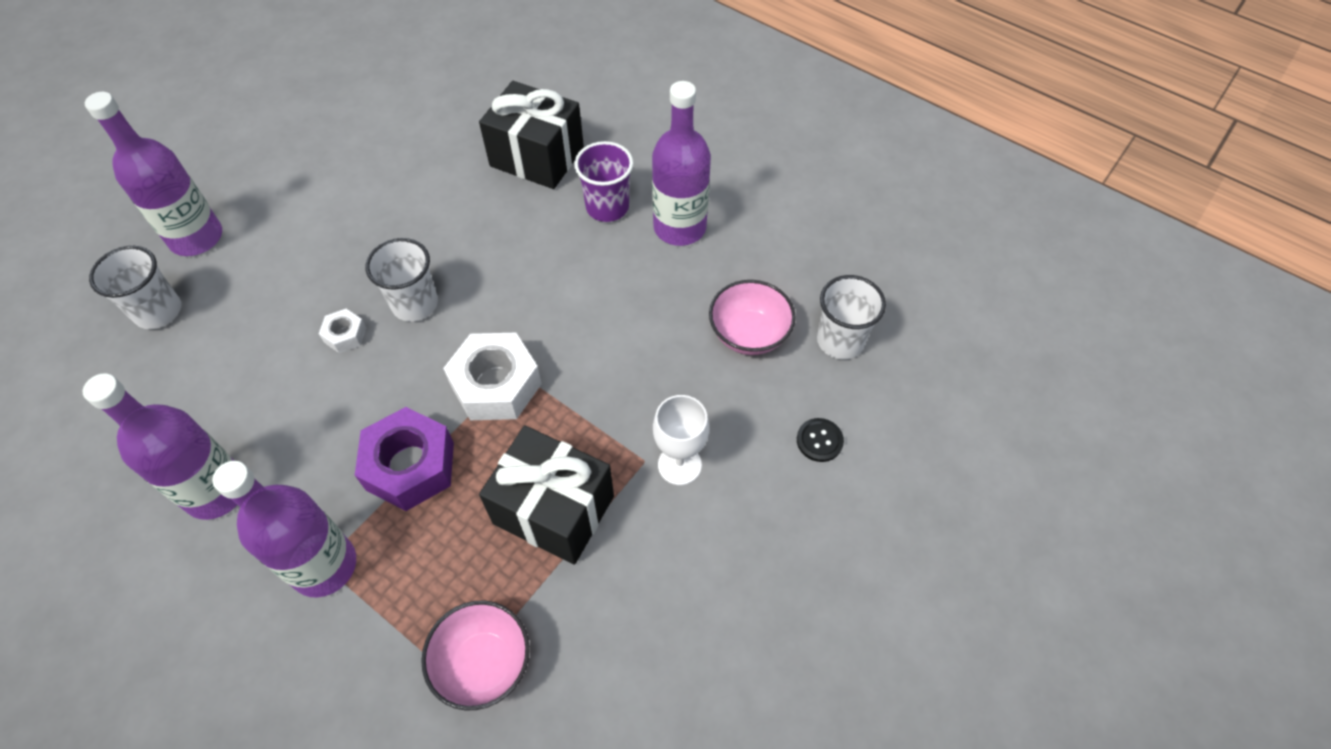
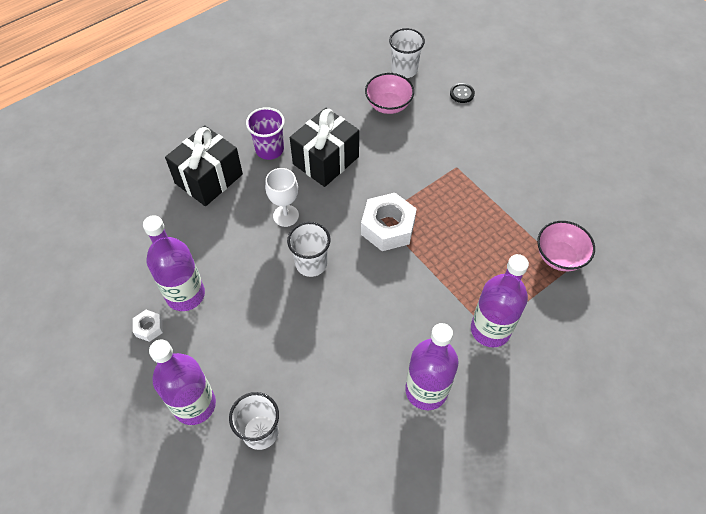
camera: 75 degrees left, 0 degrees up
white nut [319,309,366,353] -> white nut moved to [133,310,163,342]
purple nut [355,407,454,511] -> none
black gift [479,425,614,565] -> black gift moved to [290,108,359,187]
purple bottle [652,81,711,246] -> purple bottle moved to [143,215,205,311]
white goblet [653,395,709,485] -> white goblet moved to [265,168,299,227]

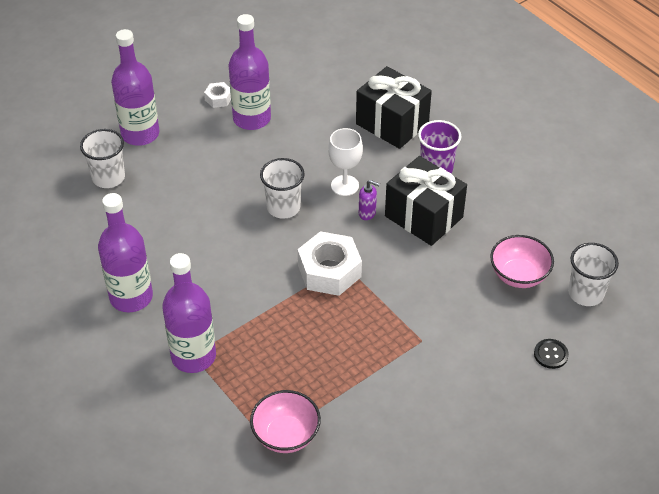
camera: 90 degrees right, 10 degrees down
none -> purple soap dispenser [359,180,380,220]

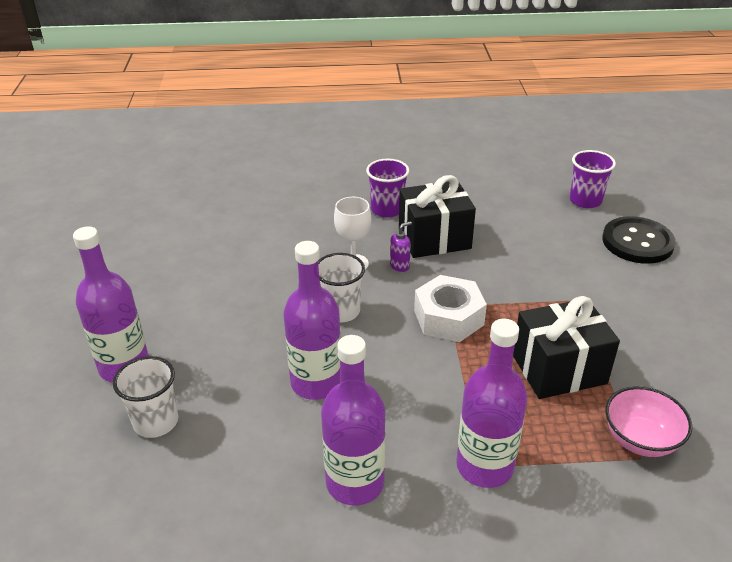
camera: 55 degrees left, 10 degrees down
white nut [204,82,231,108] -> none
purple bottle [229,14,271,130] -> purple bottle moved to [283,241,341,400]
black gift [356,66,432,149] -> black gift moved to [513,296,620,399]
pink bowl [490,235,554,288] -> none
black button [534,339,569,369] -> black button [602,216,676,264], size x2.20
white cup [568,243,619,306] -> purple cup [570,150,616,208]

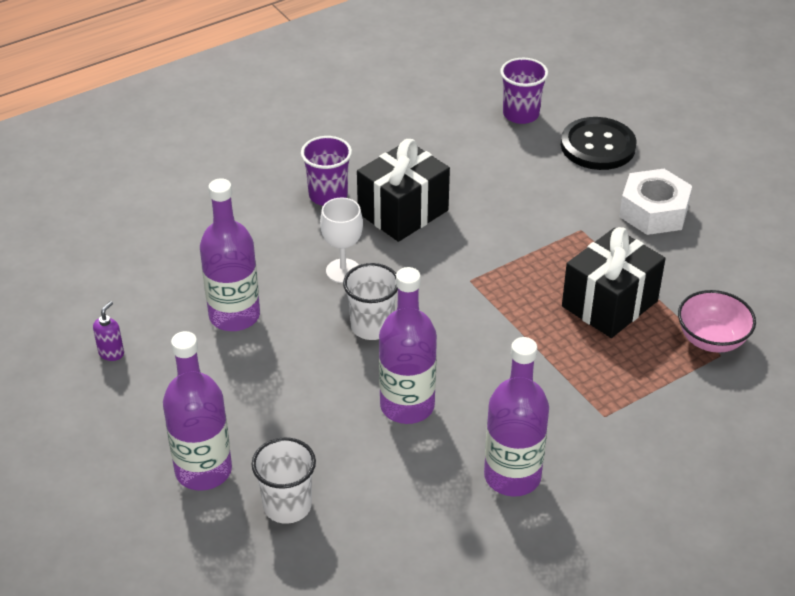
camera: 30 degrees left, 5 degrees up
purple soap dispenser [390,221,412,272] -> purple soap dispenser moved to [93,301,124,361]
white nut [414,275,487,342] -> white nut moved to [619,169,692,235]
purple bottle [456,319,527,488] -> purple bottle moved to [200,178,260,331]

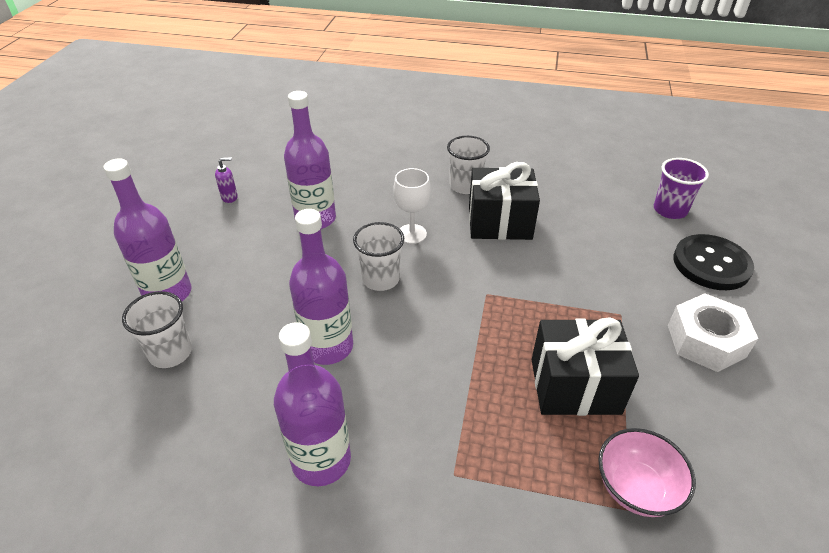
camera: 45 degrees right, 0 degrees up
purple cup [301,136,352,206] -> white cup [447,136,490,194]

